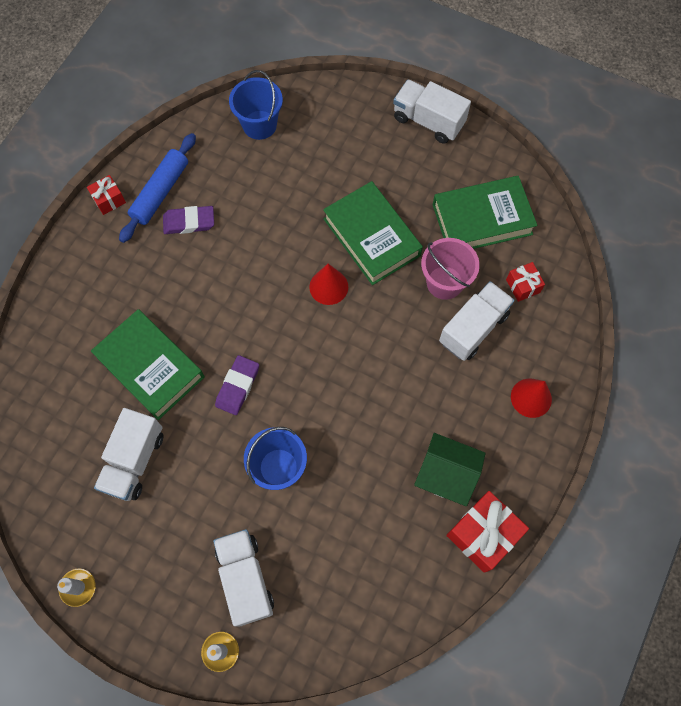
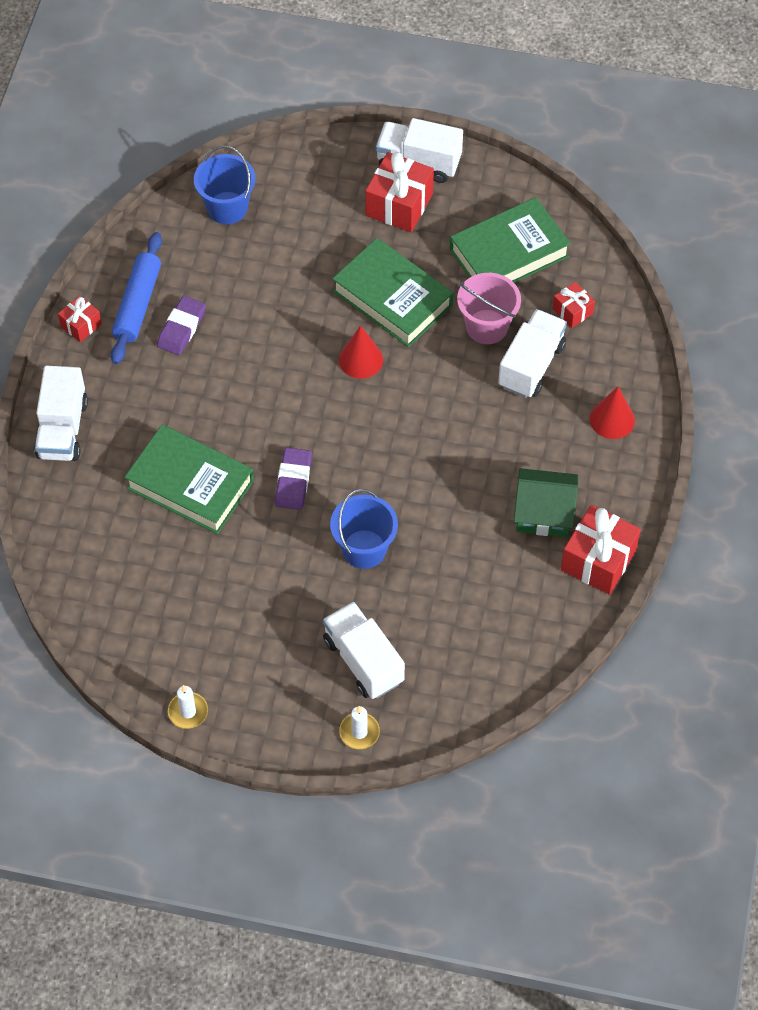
camera: 15 degrees left, 10 degrees down
white truck [94,408,164,501] -> white truck moved to [35,366,88,461]
purple eraser [163,206,214,234] -> purple eraser turned 45 degrees counterclockwise [157,296,206,355]
none -> red gift [365,152,434,232]

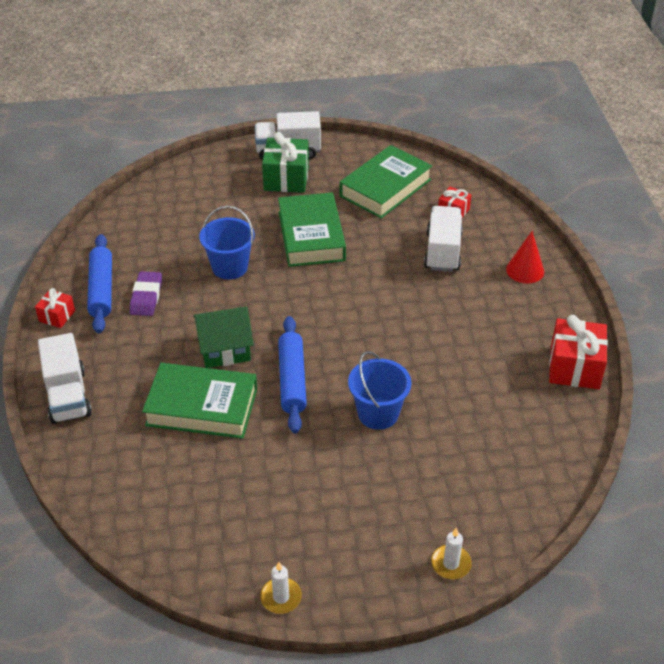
camera: 20 degrees left, 15 degrees down
blue bucket [194,145,256,224] -> blue bucket moved to [199,205,255,279]
purple eraser [275,448,312,510] -> blue rolling pin [278,316,307,433]
white truck [323,602,405,699] -> none
green book [332,238,453,347] -> green book turned 60 degrees clockwise [278,193,346,267]
red cone [339,325,383,379] -> none
red gift [365,152,434,232] -> green gift [262,132,309,193]
pink bucket [457,273,521,344] -> none
green house [514,468,578,537] -> green house moved to [193,306,254,368]

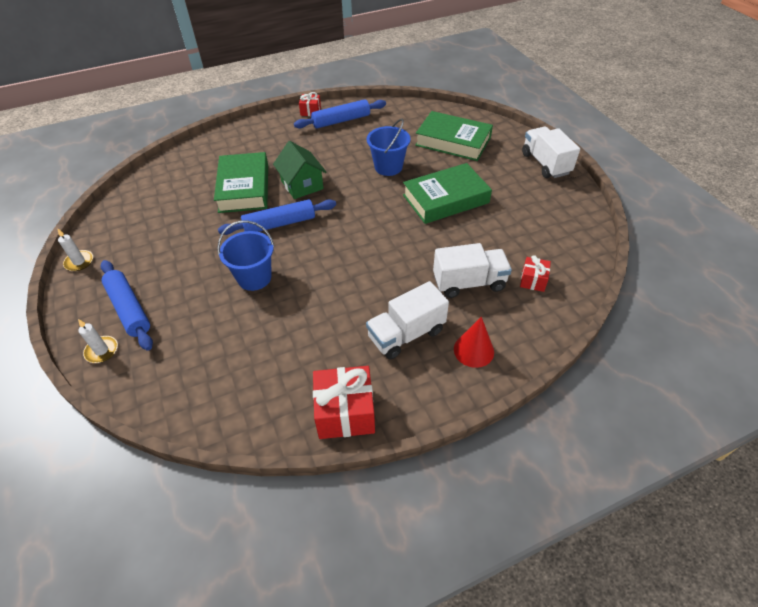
camera: 75 degrees right, 5 degrees up
white truck [38,333,92,424] -> white truck moved to [366,281,449,359]
purple eraser [130,271,162,316] -> none
green gift [262,132,309,193] -> none
green book [339,145,432,218] -> green book moved to [415,111,493,161]
none -> blue rolling pin [101,260,153,351]

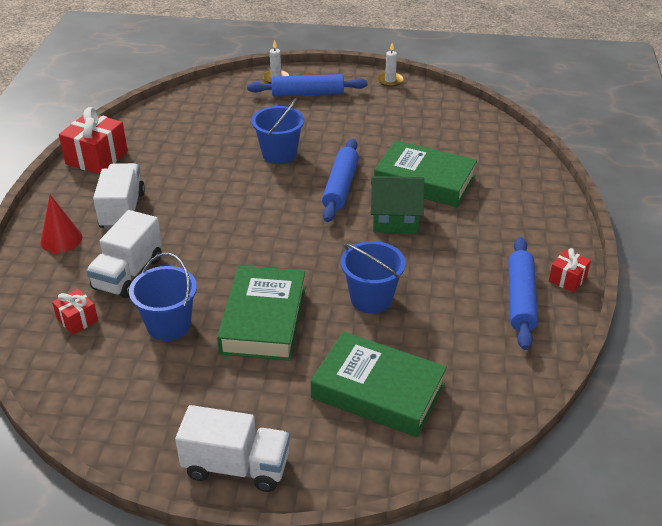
camera: 120 degrees right, 10 degrees down
green book [415,111,493,161] -> green book turned 60 degrees clockwise [311,331,447,437]
none -> blue bucket [129,253,197,341]

